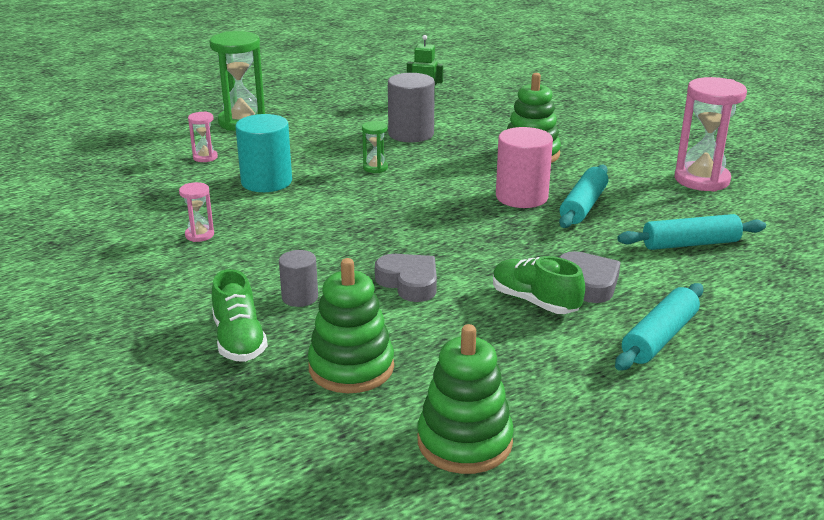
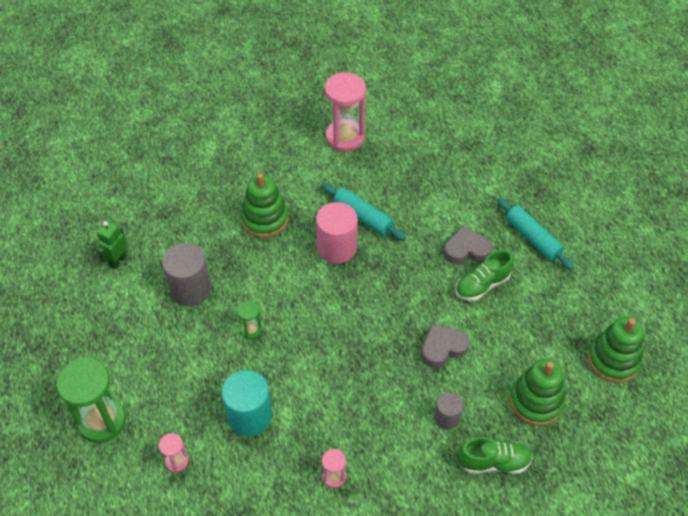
camera: 75 degrees left, 25 degrees up
turquoise rolling pin [617,214,766,250] -> none

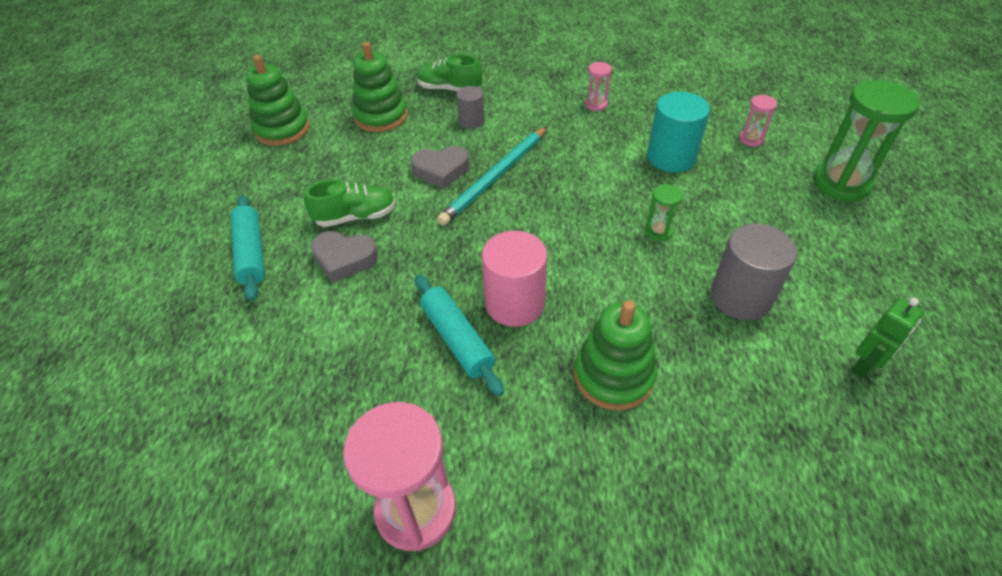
camera: 160 degrees left, 5 degrees down
none -> turquoise pencil [437,127,547,226]

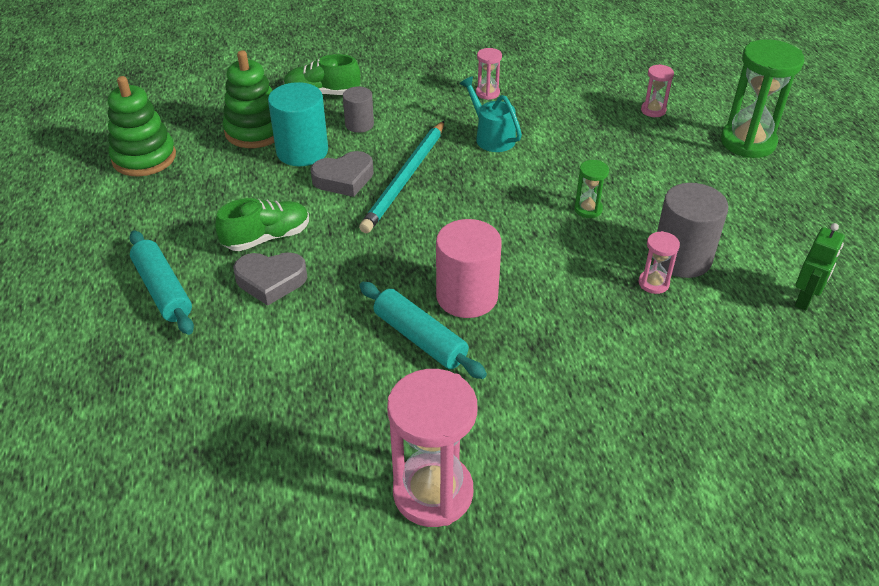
camera: 15 degrees left, 5 degrees down
green stacking toy [574,300,657,410] -> none
turquoise cylinder [647,91,710,173] -> turquoise cylinder moved to [268,82,328,166]
none -> turquoise watering can [459,76,522,152]
none -> pink hourglass [638,231,680,294]

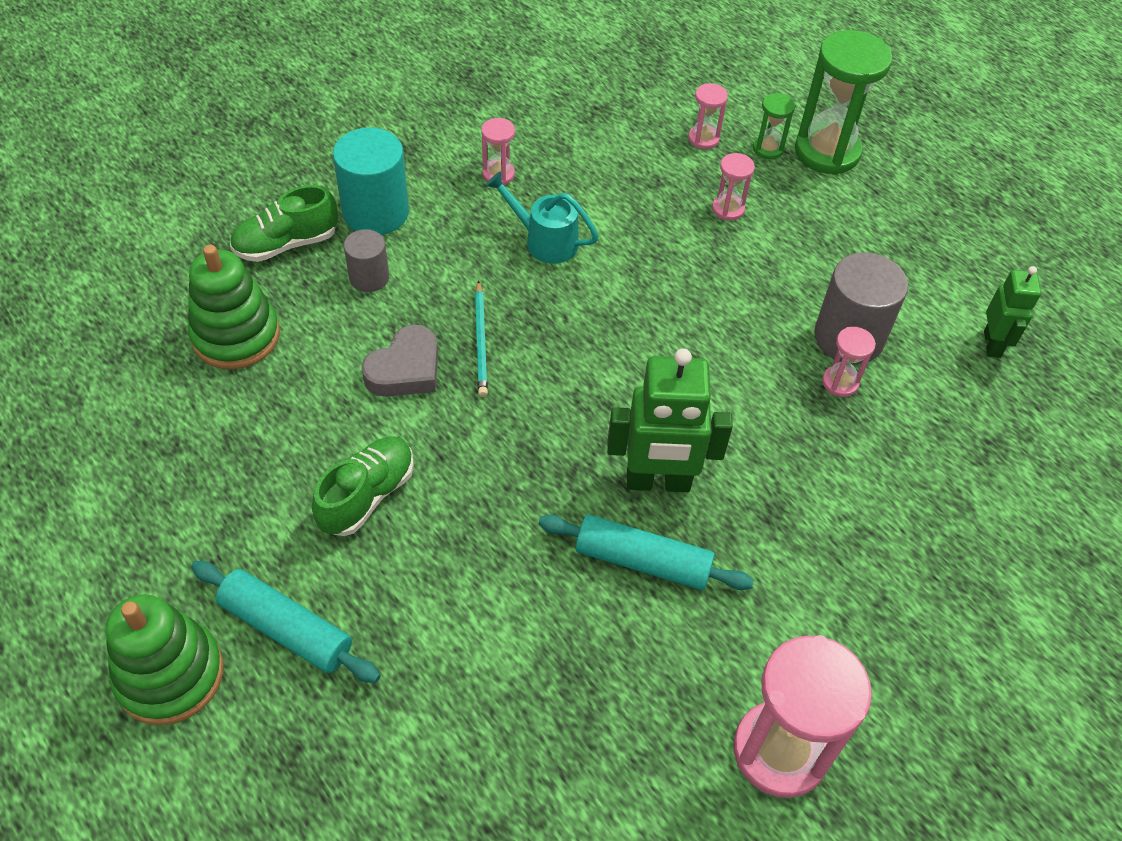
camera: 30 degrees left, 10 degrees up
green stacking toy [108,76,176,177] -> green stacking toy moved to [105,594,223,725]
grey heart [233,252,307,306] -> none
turquoise cylinder [268,82,328,166] -> turquoise cylinder moved to [333,128,409,235]
turquoise pencil [359,121,445,233] -> turquoise pencil [475,281,488,397], size x0.57
pink cylinder [436,219,502,318] -> green robot [607,348,733,492]
green hourglass [574,160,609,218] -> green hourglass moved to [753,93,795,159]
none -> pink hourglass [712,153,755,221]

